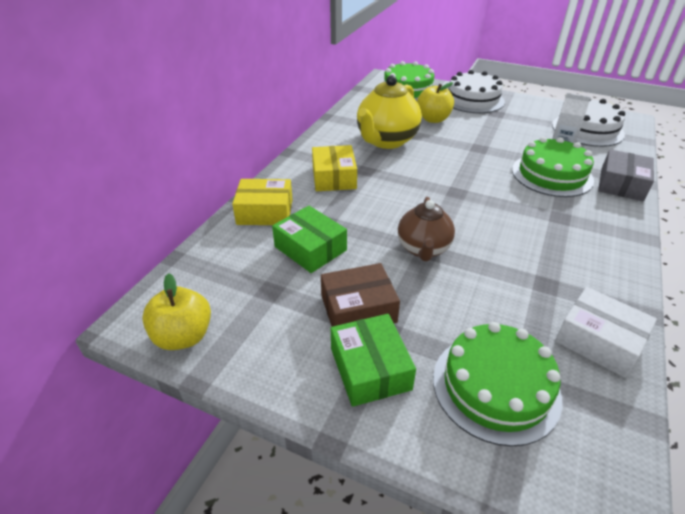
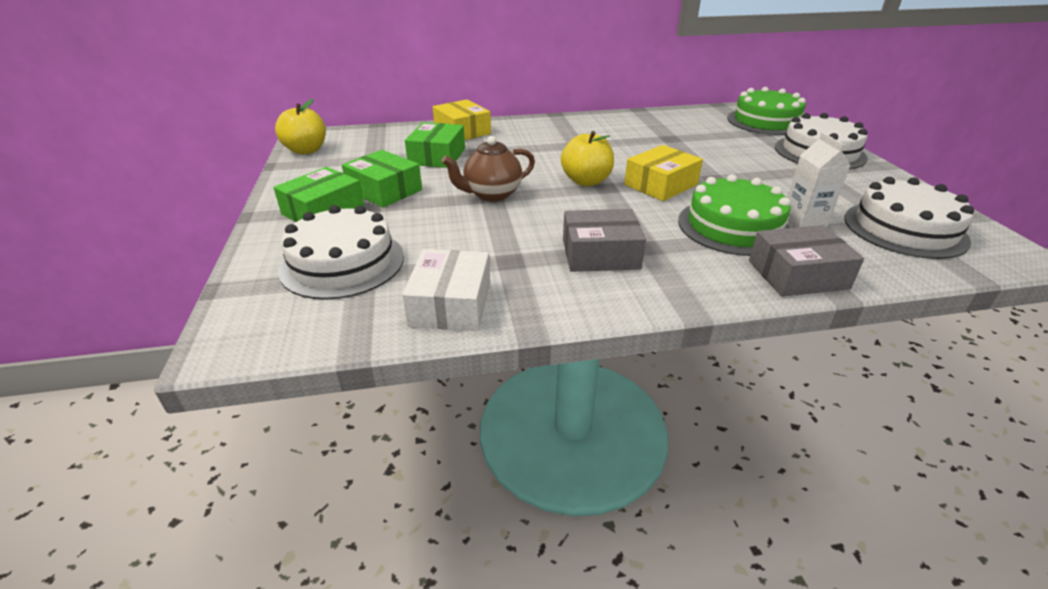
camera: 55 degrees right, 5 degrees down
yellow box [312,145,357,191] -> yellow box moved to [624,145,703,201]
brown box [321,263,400,327] -> green box [342,150,422,207]
yellow teapot [357,75,422,149] -> none
yellow apple [417,82,454,123] -> yellow apple moved to [561,131,614,186]
green cake [433,322,562,447] -> white cake [278,205,404,300]
none -> grey box [563,209,646,272]

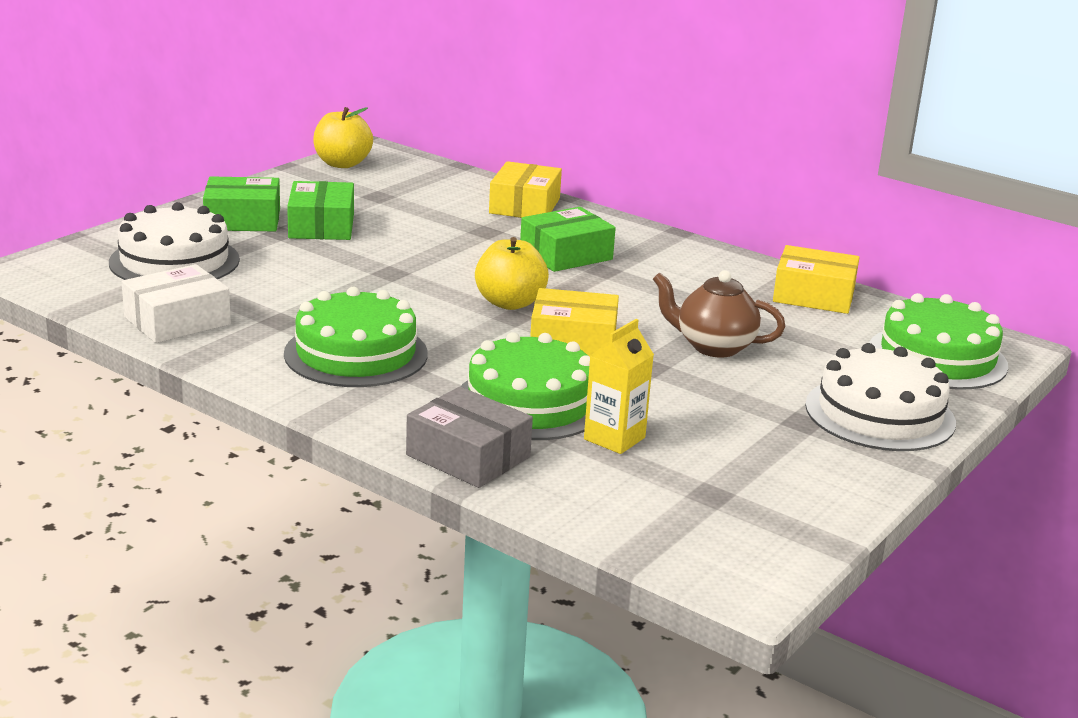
camera: 45 degrees right, 10 degrees down
green box [405,122,465,168] -> green box moved to [520,207,616,272]
brown teapot [442,136,535,201] -> brown teapot moved to [653,270,785,358]
grey box [563,209,646,272] -> green cake [284,287,428,387]
white carton [787,132,850,227] -> yellow carton [584,319,654,454]
white cake [844,177,974,259] -> none
none -> yellow box [773,245,860,314]

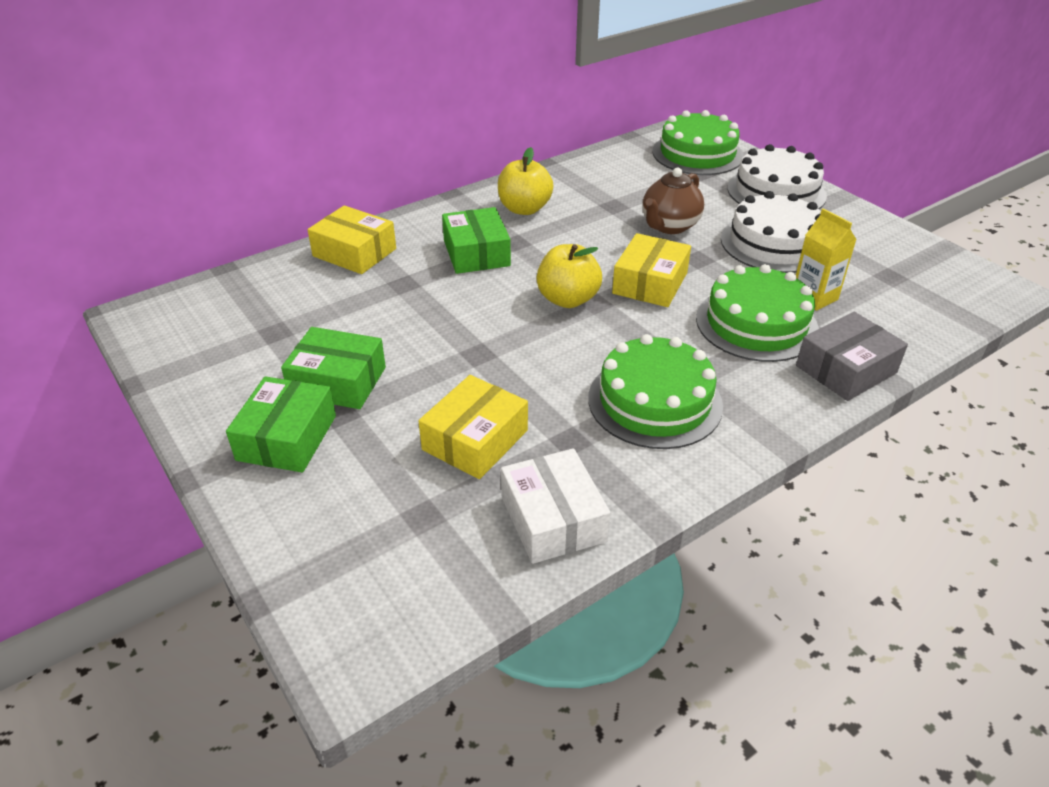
camera: 70 degrees left, 15 degrees up
white cake [109,202,240,280] -> white cake moved to [721,191,821,273]
yellow apple [313,107,373,168] -> yellow apple moved to [498,147,553,215]
yellow box [773,245,860,314] -> yellow box moved to [419,375,528,479]

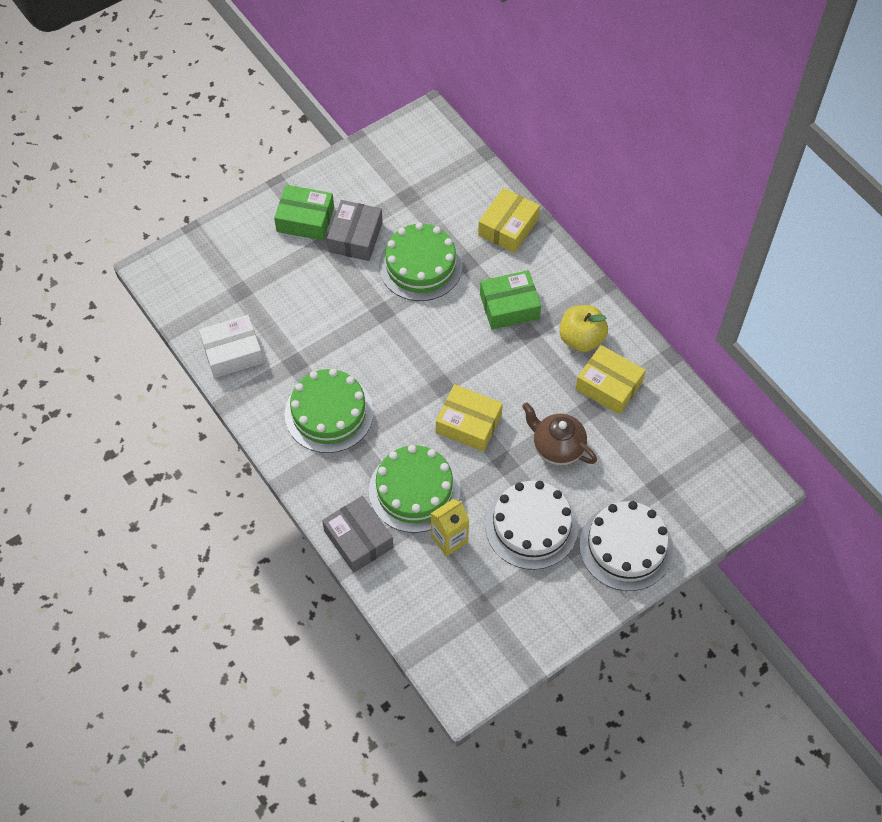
camera: 90 degrees right, 20 degrees up
green box [281,327,386,409] -> grey box [327,200,383,261]
yellow box [419,375,528,479] -> yellow box moved to [575,345,646,415]
yellow apple [536,244,602,308] -> none
green cake [652,110,744,175] -> green cake moved to [379,222,463,301]

